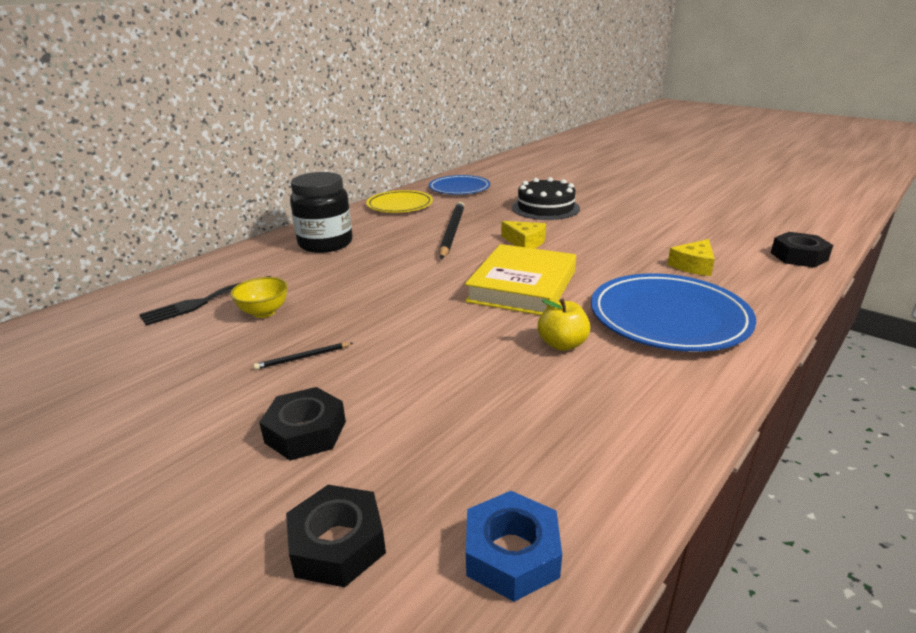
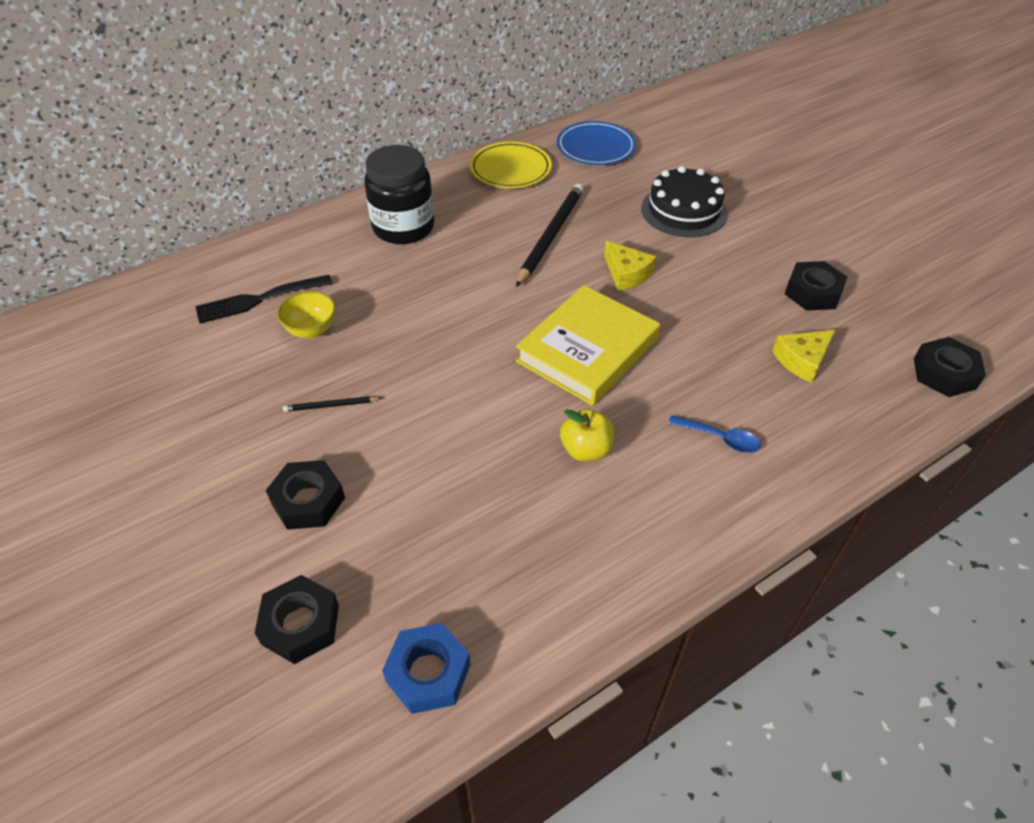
camera: 15 degrees right, 20 degrees up
blue plate [591,273,756,352] -> blue spoon [668,415,761,453]
none -> black nut [785,261,847,311]

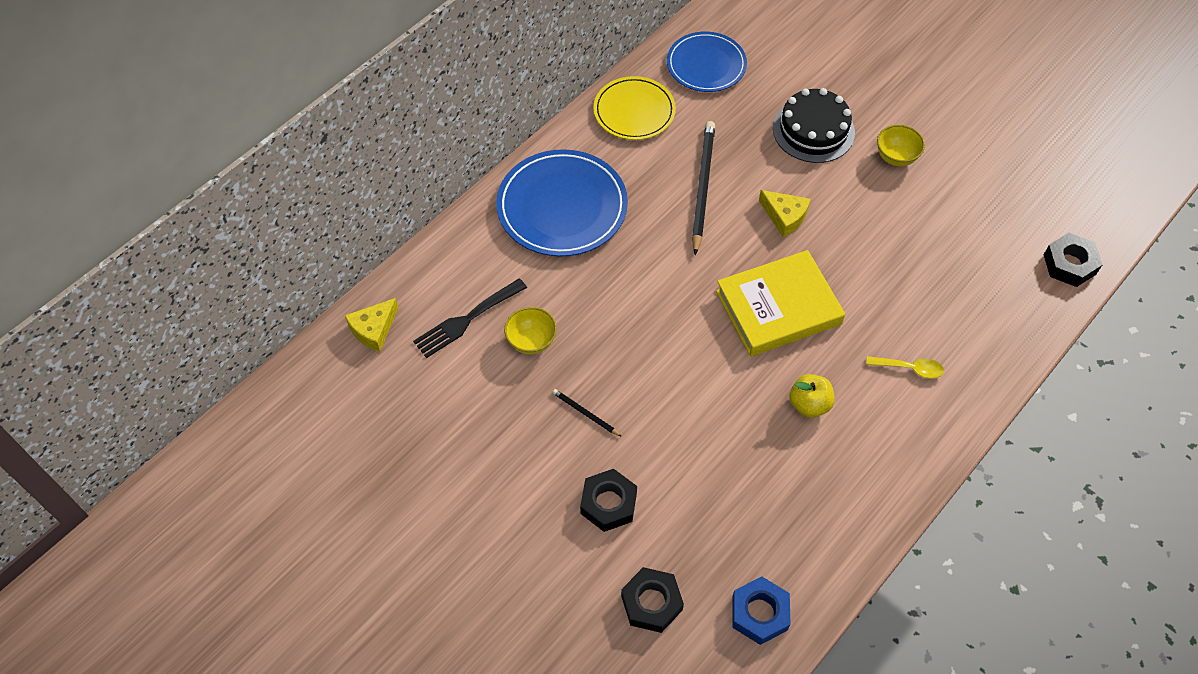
camera: 15 degrees left, 10 degrees up
black pencil [283,396,382,412] -> black pencil turned 60 degrees clockwise [552,389,622,437]
black jar [364,145,434,244] -> blue plate [496,149,628,257]
yellow book [516,285,660,406] -> yellow book turned 45 degrees clockwise [716,250,845,356]
blue spoon [668,415,761,453] -> yellow spoon [866,356,944,379]
yellow cheese [773,330,835,383] -> yellow cheese moved to [345,298,398,352]
black nut [785,261,847,311] -> none
none -> yellow bowl [877,125,925,166]

